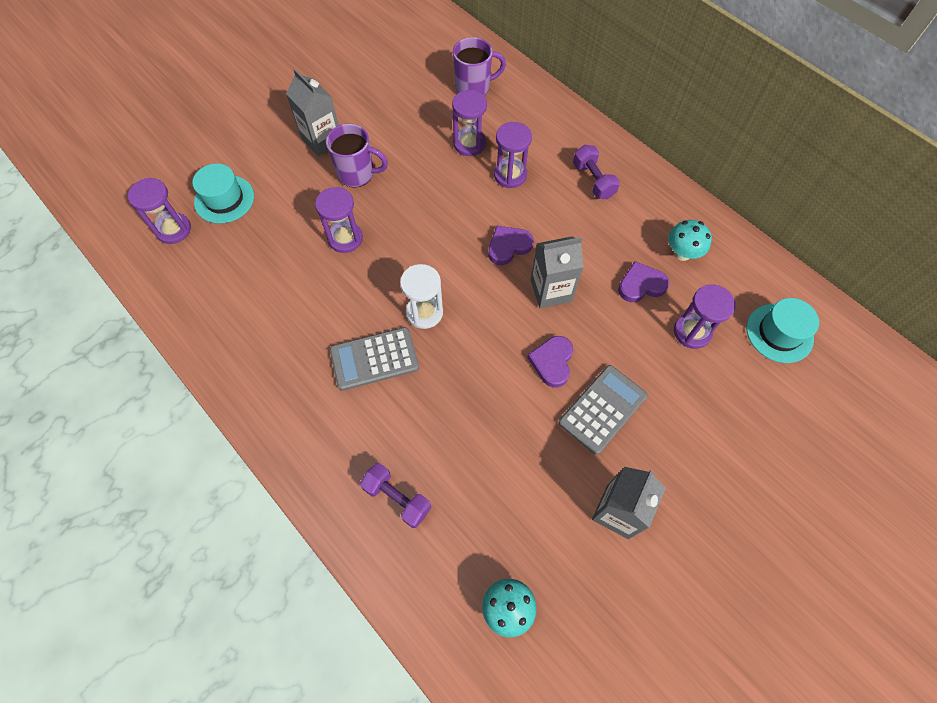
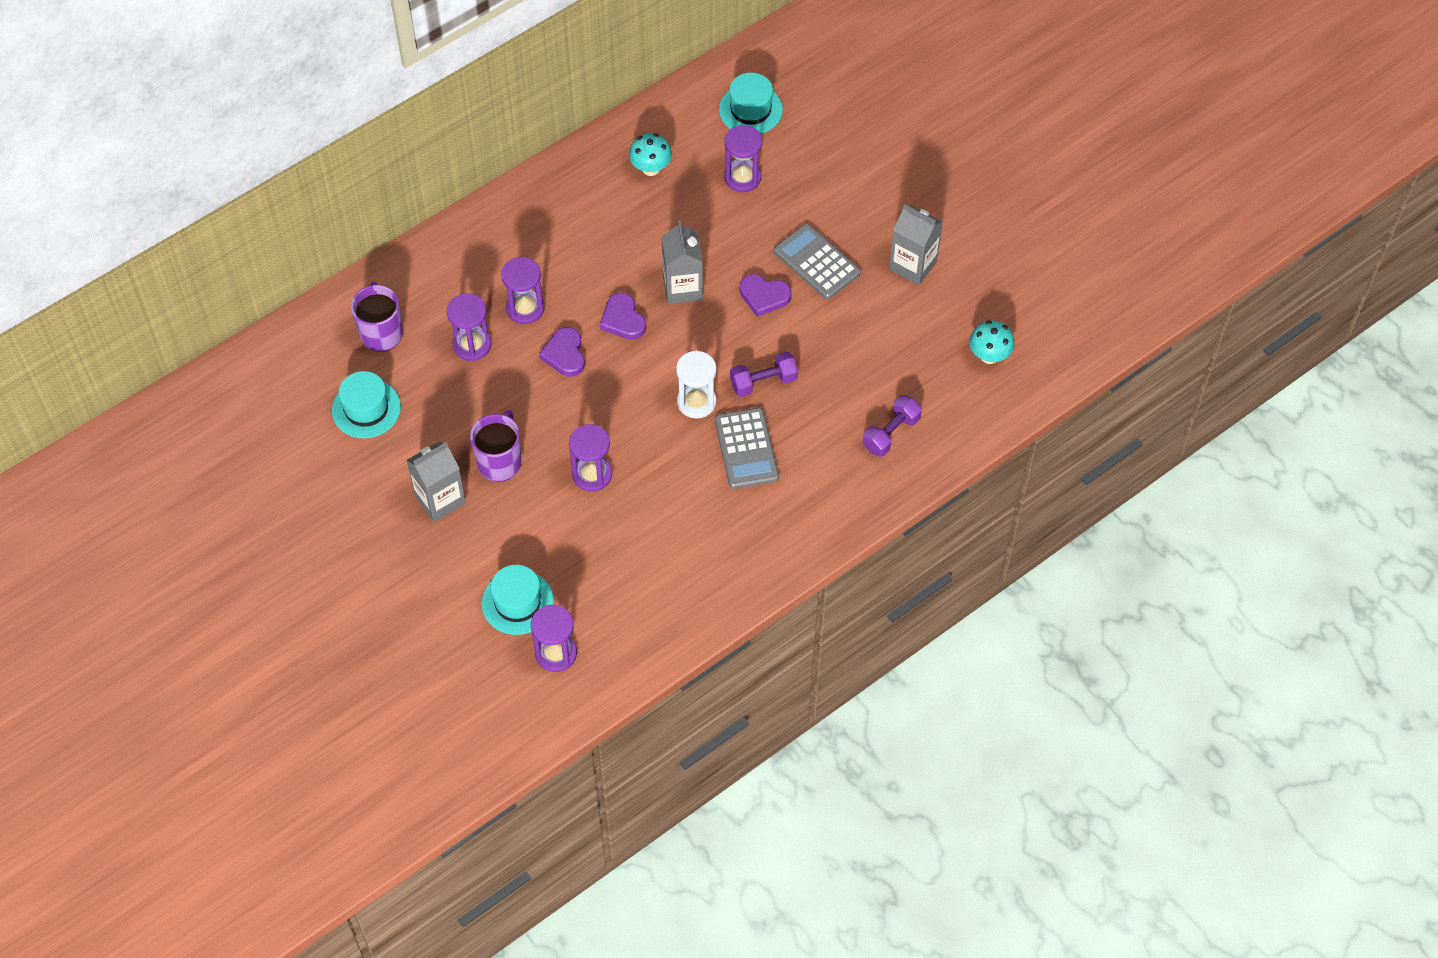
camera: 85 degrees left, 5 degrees down
purple dumbbell [573,145,620,199] -> purple dumbbell moved to [730,351,798,397]
purple heart [618,261,669,302] -> purple heart moved to [539,327,585,377]
none -> turquoise hat [332,371,401,438]

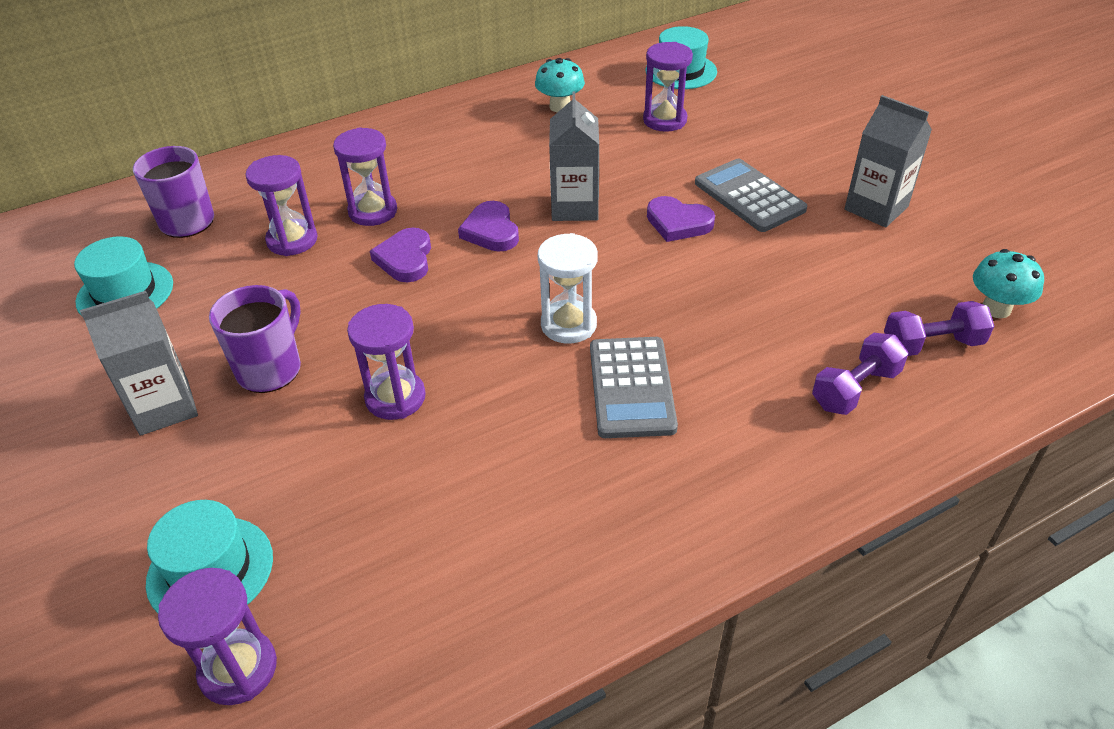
camera: 10 degrees right, 15 degrees down
purple dumbbell [730,351,798,397] -> purple dumbbell moved to [884,301,994,356]

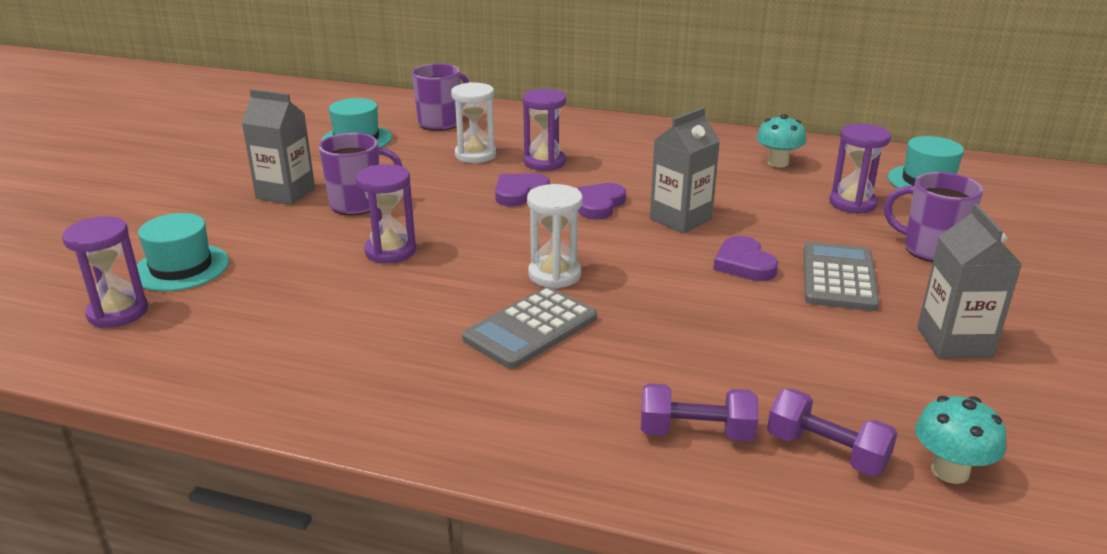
camera: 45 degrees right, 15 degrees down
purple hourglass [245,155,318,256] -> white hourglass [451,82,496,163]
none -> purple mug [884,172,983,262]

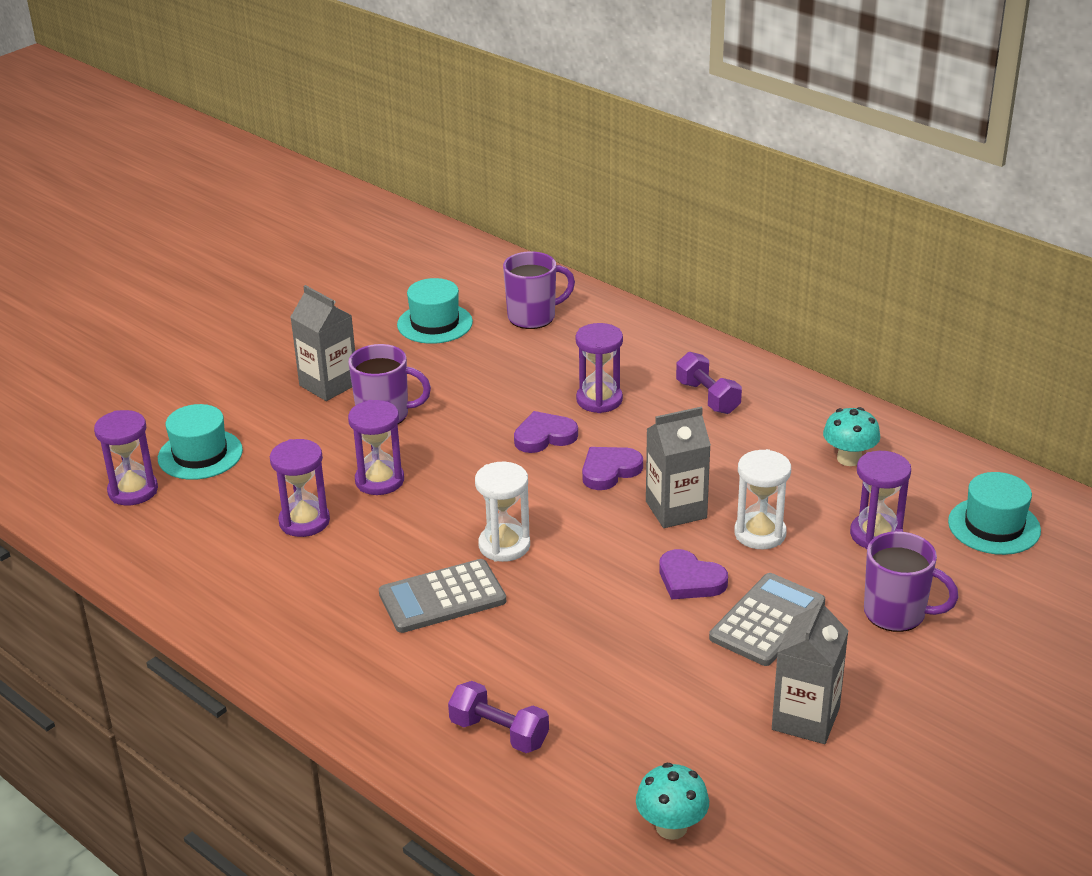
camera: 25 degrees right, 5 degrees up
white hourglass [451,82,496,163] -> white hourglass moved to [734,449,791,549]
purple heart [713,236,778,281] -> purple heart turned 60 degrees counterclockwise [659,549,728,599]
purple dumbbell [767,389,897,476] -> purple dumbbell moved to [676,352,742,414]
purple mug [884,172,983,262] -> purple mug turned 150 degrees clockwise [864,531,959,632]
none -> purple hourglass [270,439,330,537]

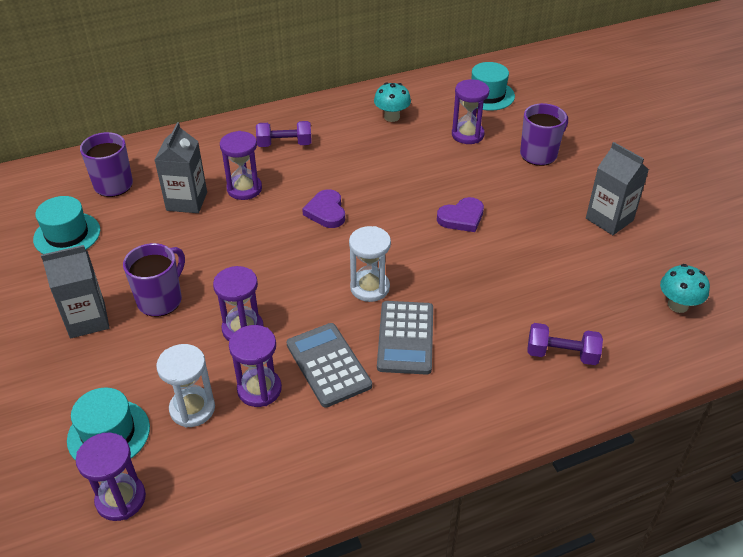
camera: 65 degrees left, 10 degrees up
purple dumbbell [448,681,549,753] -> purple dumbbell turned 45 degrees clockwise [528,323,603,365]
purple heart [514,411,578,453] -> none
grey carton [646,407,711,528] -> grey carton moved to [155,122,207,213]
grey calculator [709,573,825,666] -> grey calculator moved to [287,323,372,408]
white hourglass [734,449,791,549] -> white hourglass moved to [156,344,215,428]

